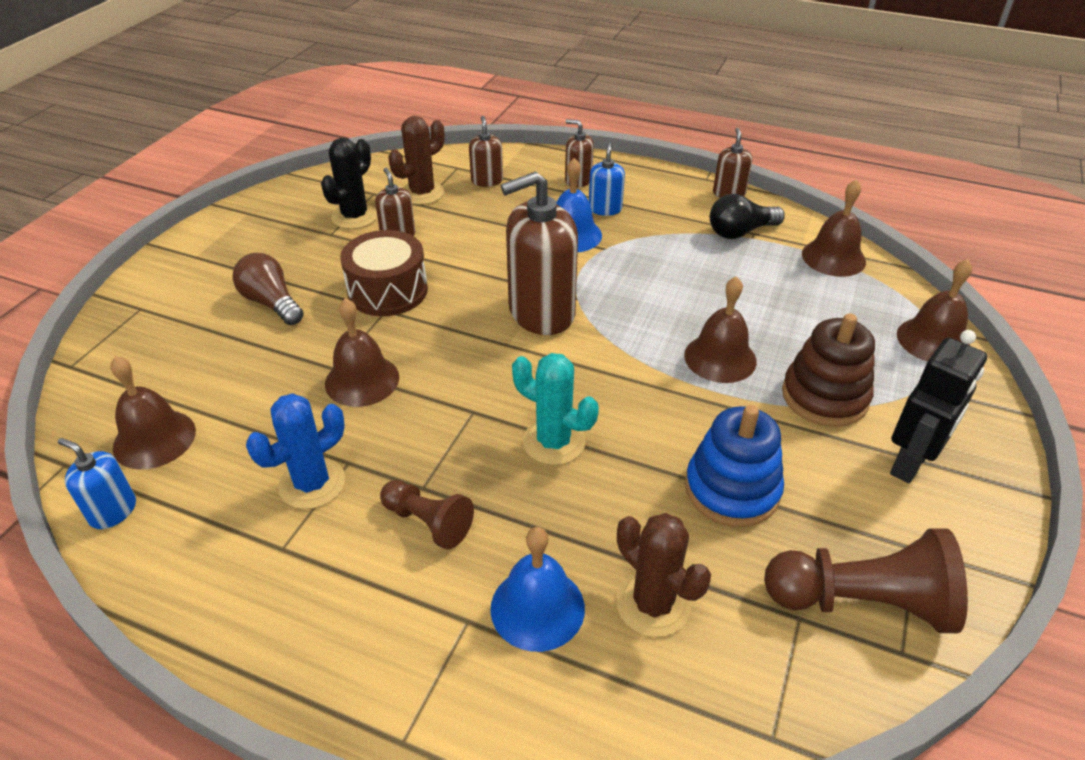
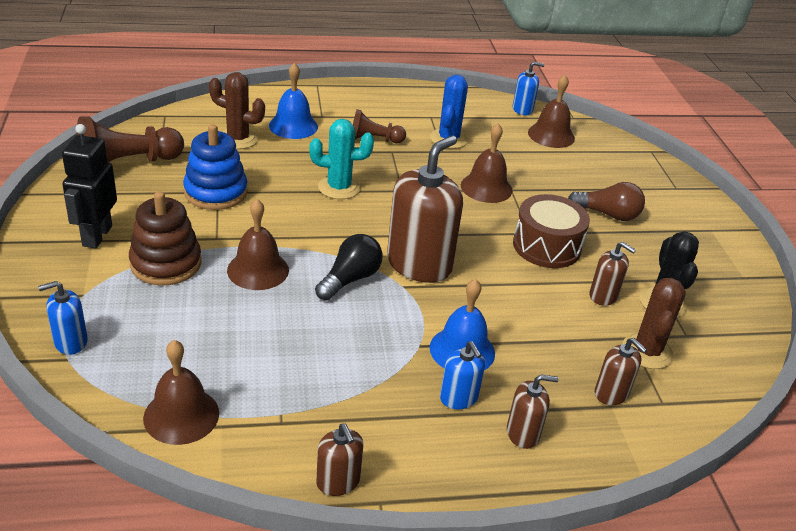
camera: 145 degrees right, 5 degrees down
black light bulb [710,194,785,239] -> black light bulb moved to [315,234,383,300]
brown bell [897,259,972,362] -> blue soap dispenser [38,281,88,355]

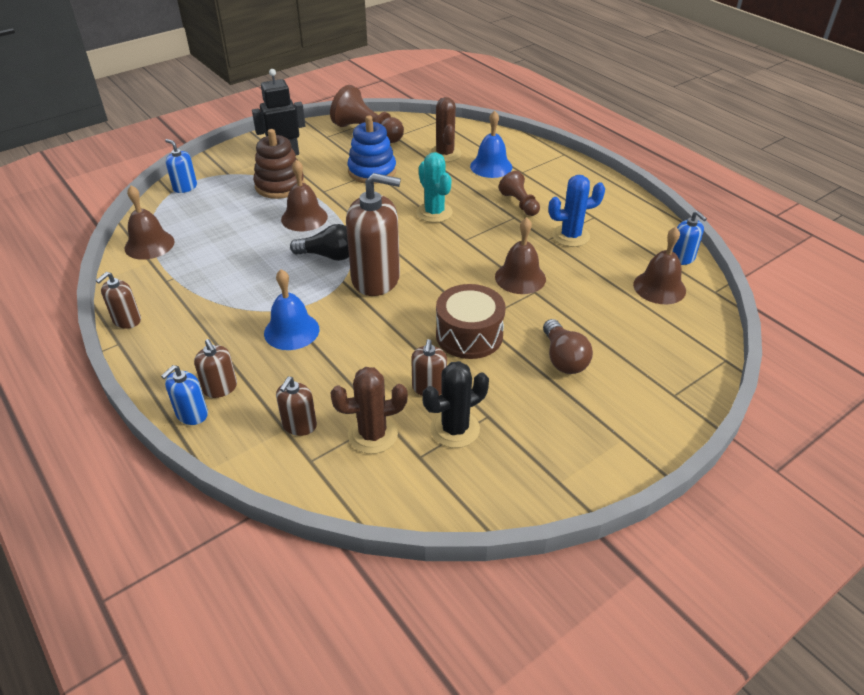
camera: 65 degrees right, 5 degrees up
blue soap dispenser [440,341,485,409] -> blue soap dispenser moved to [161,365,208,425]

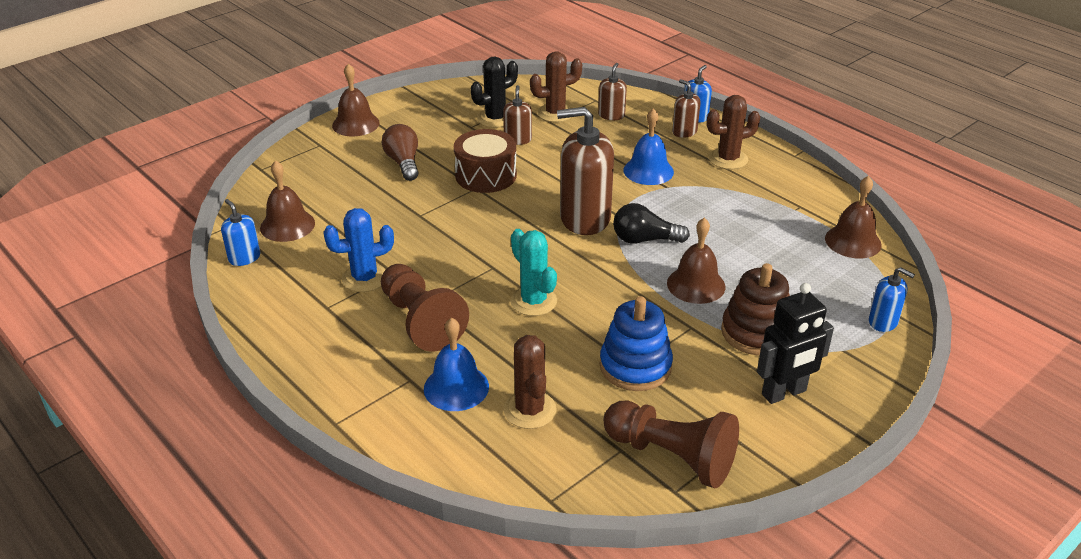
camera: 175 degrees right, 5 degrees down
brown soap dispenser [96,272,141,329] -> none
brown bell [495,217,546,294] -> brown bell moved to [332,64,380,136]
brown pawn [499,171,540,216] -> brown pawn [381,264,469,352], size x1.69
none -> brown cactus [707,95,760,169]

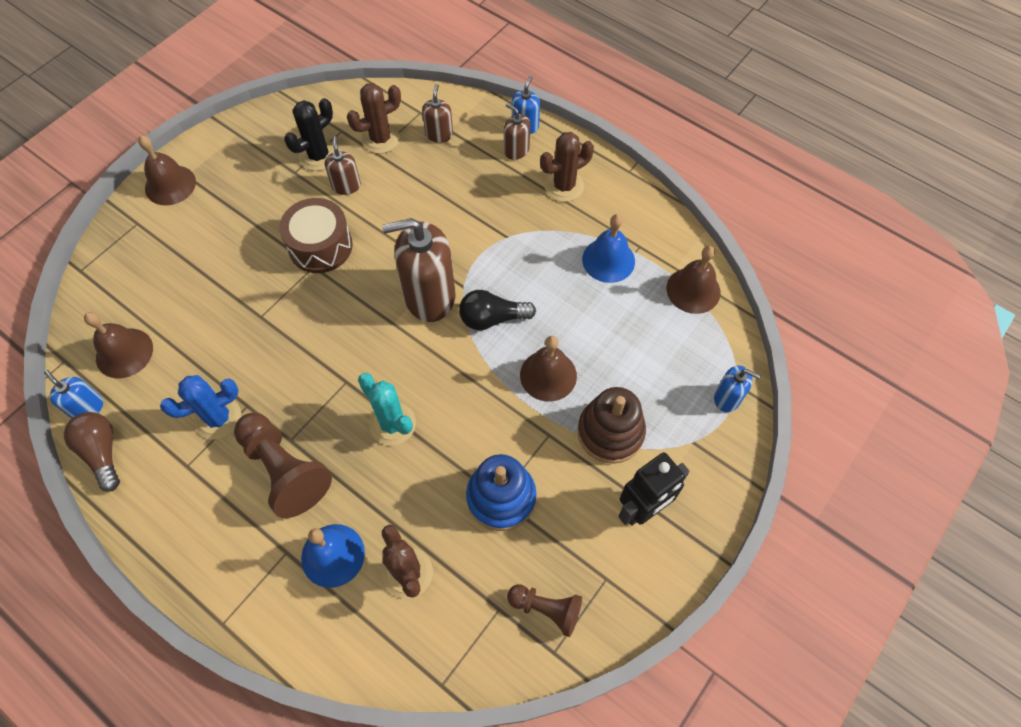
camera: 10 degrees left, 25 degrees up
brown light bulb [382,124,419,181] -> brown light bulb moved to [64,412,120,492]
brown pawn [604,401,739,488] -> brown pawn [507,584,582,637], size x0.59
blue bell [623,108,674,185] -> blue bell moved to [582,214,635,283]

